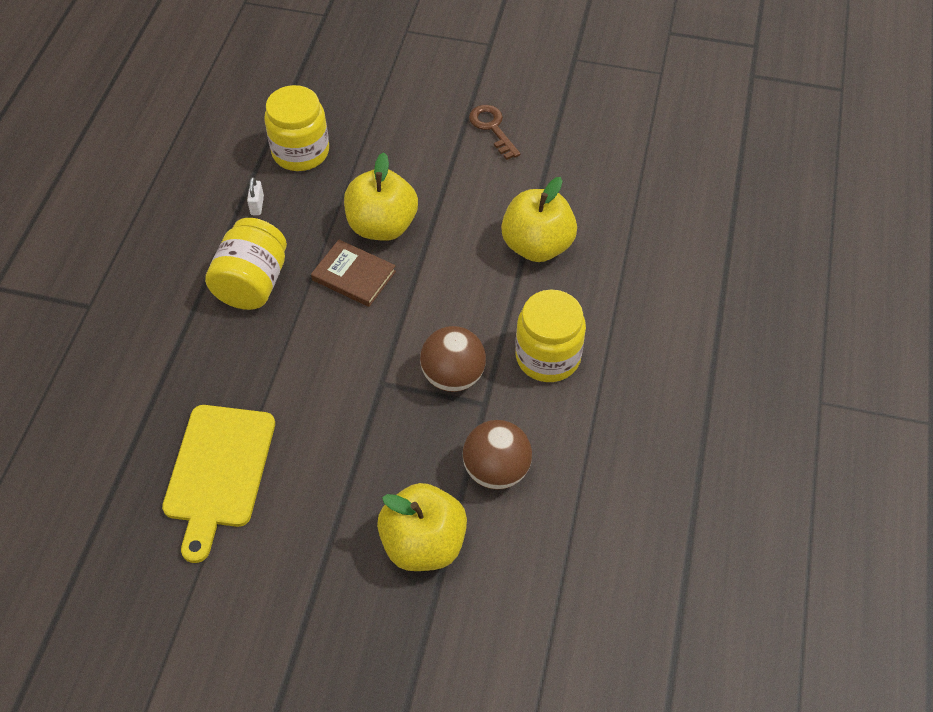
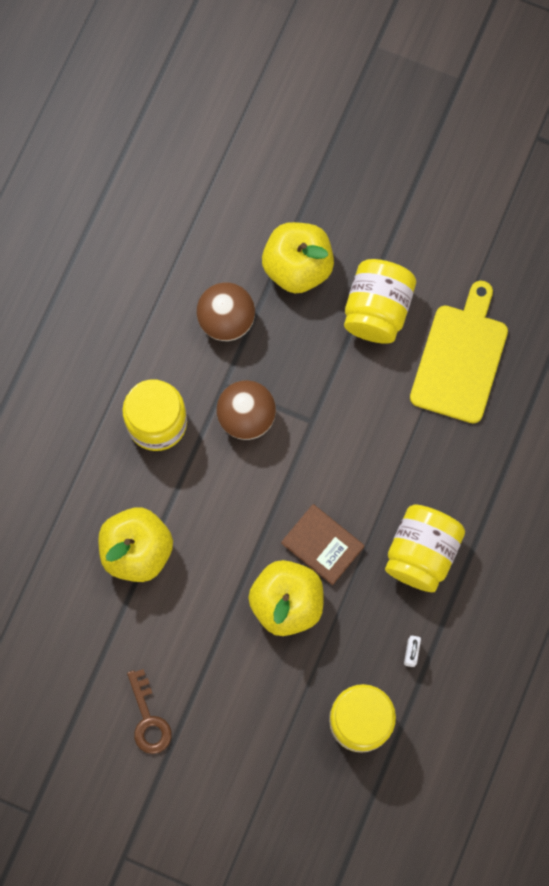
camera: 170 degrees left, 20 degrees up
none -> yellow jar [344,259,416,344]

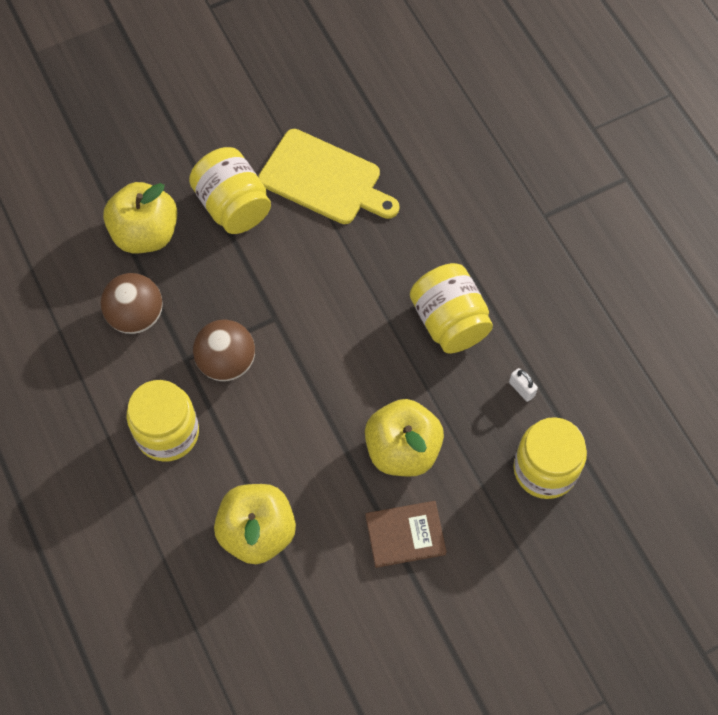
camera: 50 degrees left, 10 degrees down
brown key [127,669,172,754] -> none
brown book [281,504,364,585] -> brown book moved to [366,501,447,568]
yellow cutting board [410,281,508,423] -> yellow cutting board turned 150 degrees clockwise [258,129,399,224]

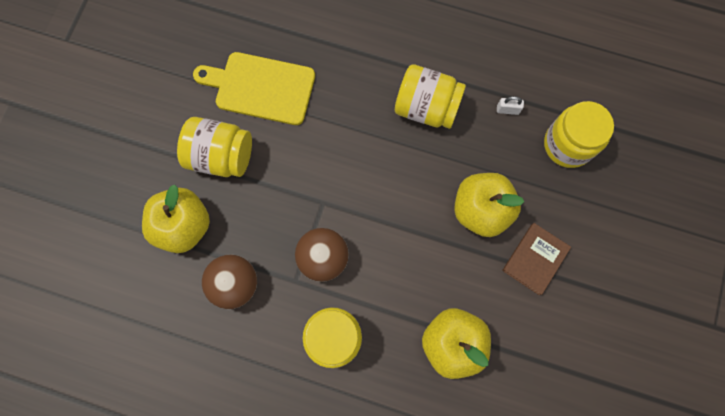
camera: 45 degrees left, 10 degrees up
yellow cutting board [258,129,399,224] -> yellow cutting board turned 150 degrees counterclockwise [193,52,315,125]

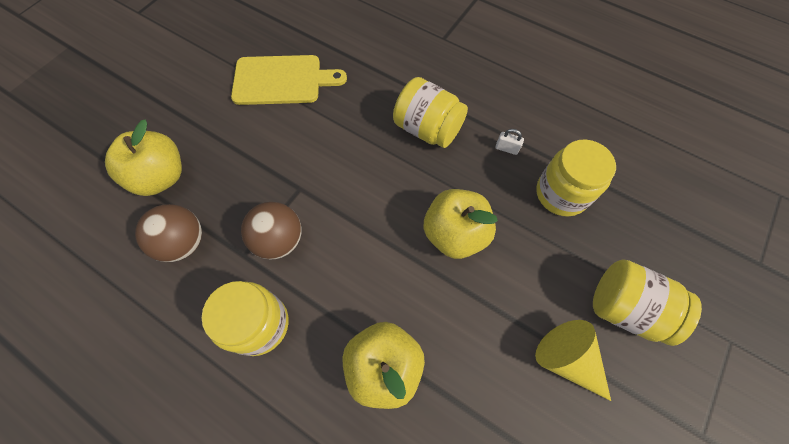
camera: 15 degrees right, 10 degrees down
yellow jar [177,117,252,177] -> yellow jar moved to [593,259,702,346]
yellow cutting board [193,52,315,125] -> yellow cutting board turned 150 degrees clockwise [231,55,347,105]
brown book [502,223,571,295] -> none
none -> yellow cone [535,320,611,401]

